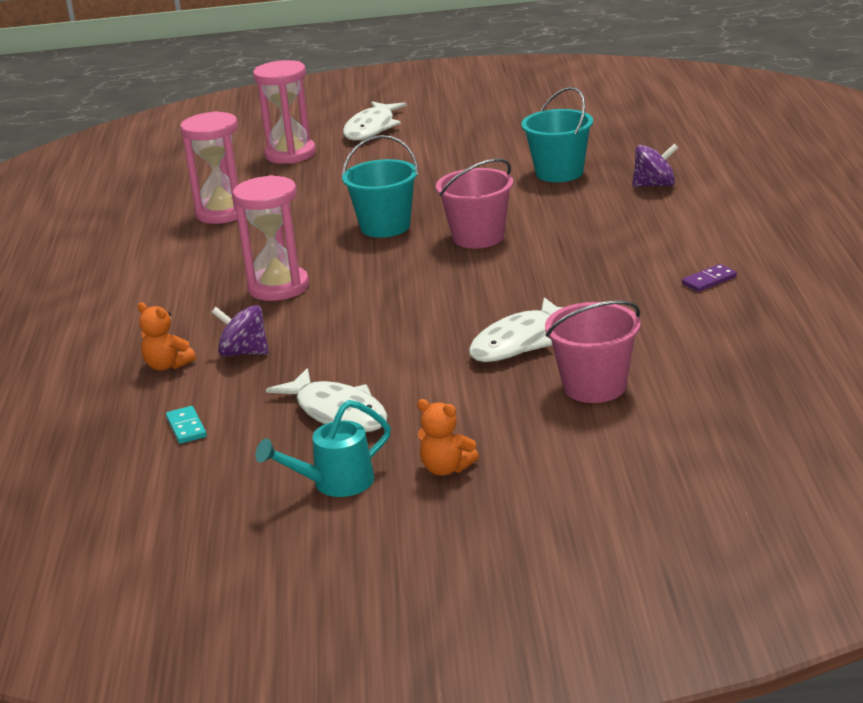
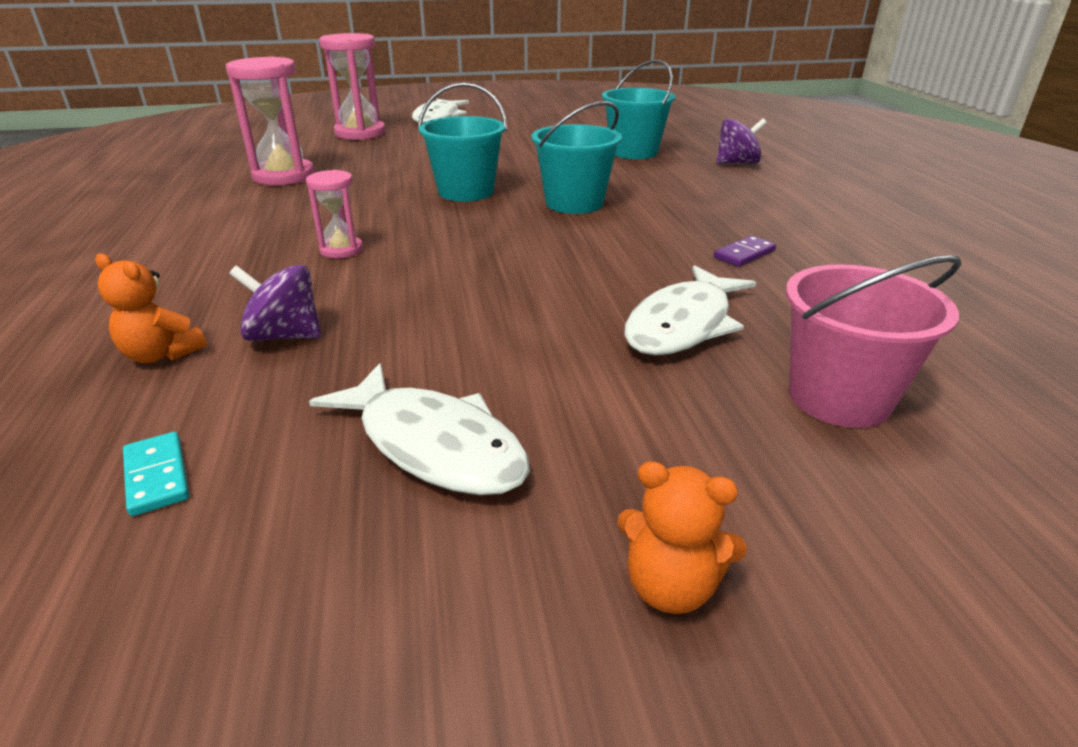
camera: 10 degrees left, 5 degrees up
pink hourglass [232,175,309,301] -> pink hourglass [306,170,363,258], size x0.55
turquoise watering can [256,400,391,497] -> none
pink bucket [436,159,513,249] -> turquoise bucket [531,101,622,214]
purple domino [682,264,737,292] -> purple domino moved to [714,235,776,267]

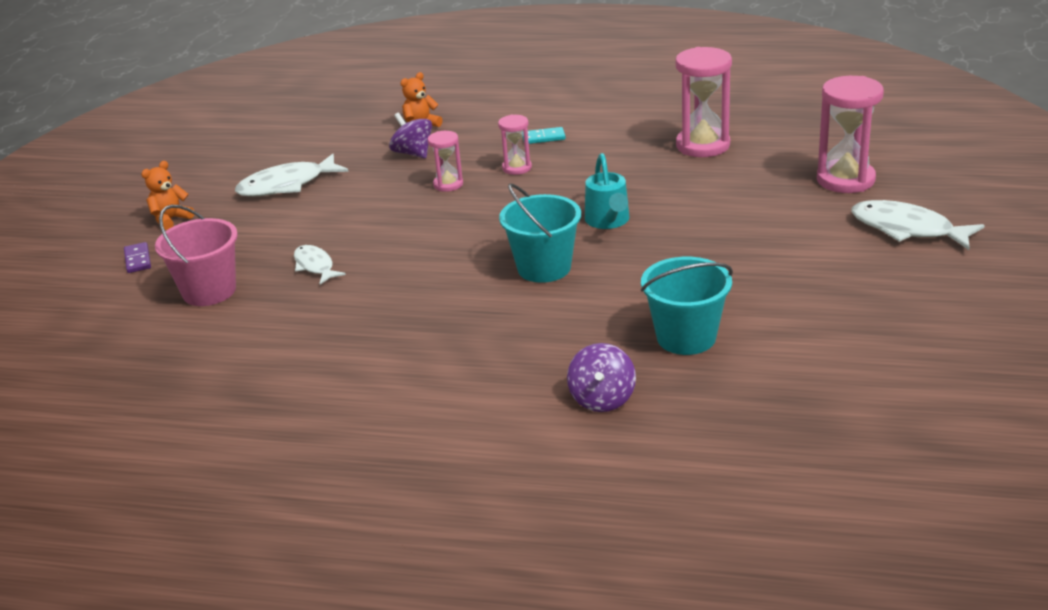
camera: 115 degrees right, 0 degrees up
turquoise domino [123,432,189,516] -> turquoise domino moved to [523,127,566,144]
purple spinning top [229,265,321,341] -> purple spinning top turned 75 degrees counterclockwise [389,112,432,159]
turquoise bucket [418,82,507,202] -> turquoise watering can [585,153,630,229]
white fish [624,265,756,355] -> white fish [294,245,346,284], size x0.61
purple domino [714,235,776,267] -> purple domino moved to [124,242,151,273]
none -> pink hourglass [428,131,463,192]

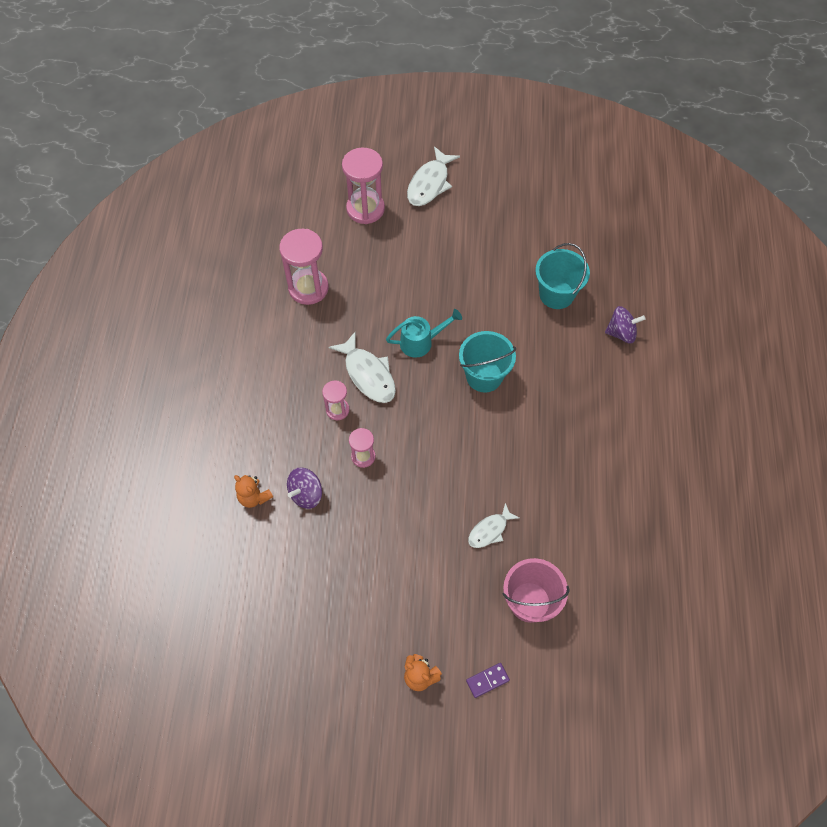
camera: 100 degrees left, 30 degrees up
white fish [235,154,349,197] -> white fish moved to [329,332,396,403]
turquoise domino [523,127,566,144] -> none

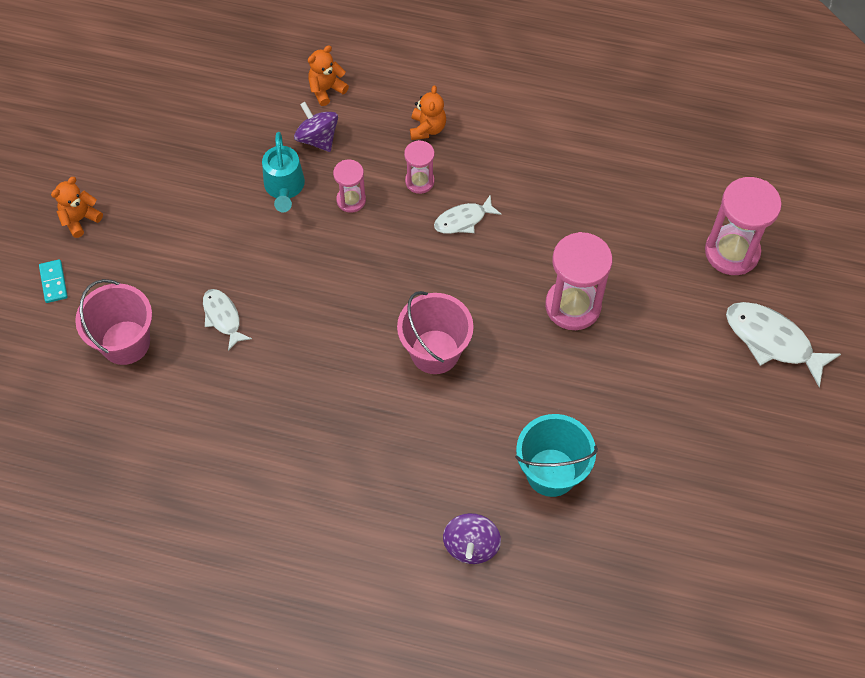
camera: 100 degrees right, 0 degrees up
pink hourglass [279,229,329,305] -> pink hourglass moved to [545,232,613,330]
white fish [329,332,396,403] -> white fish [434,195,502,234], size x0.61
turquoise watering can [386,309,462,358] -> turquoise watering can moved to [262,132,305,212]
turquoise bucket [459,331,516,393] -> pink bucket [397,291,474,374]
purple domino [466,663,510,698] -> turquoise domino [39,259,68,303]
none -> orange teddy bear [410,85,446,140]

